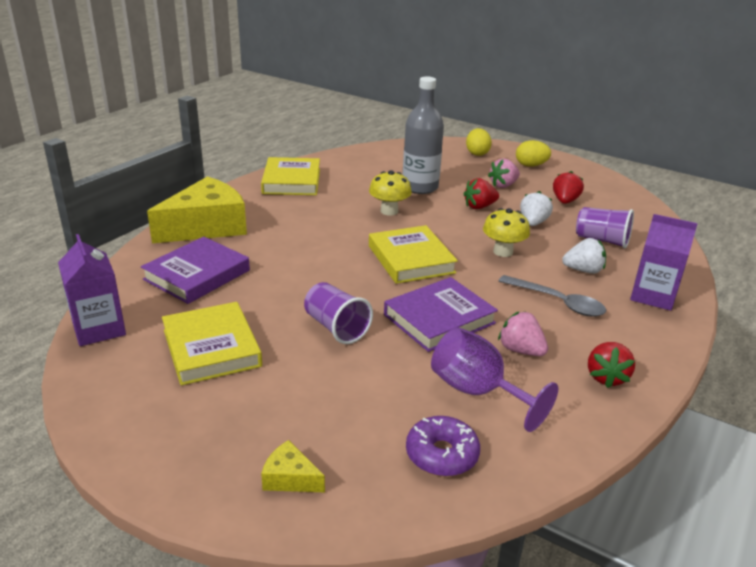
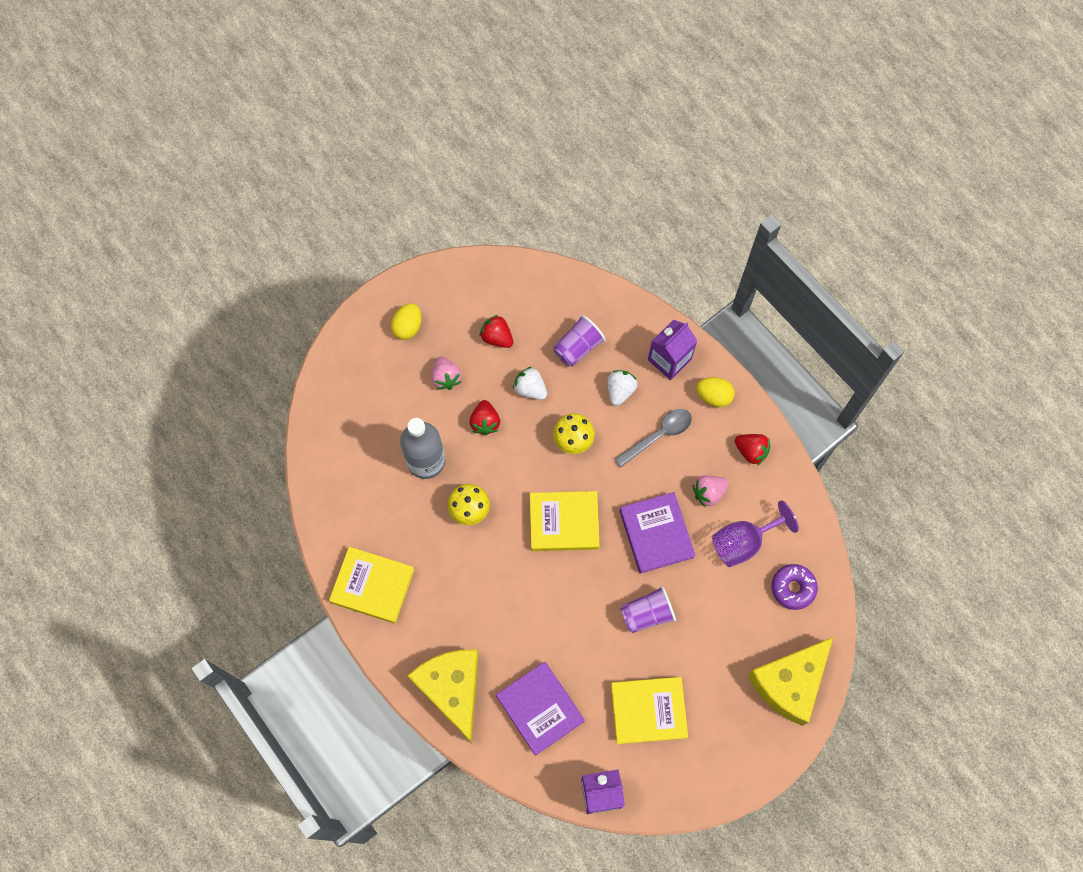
camera: 70 degrees left, 40 degrees up
yellow cheese [261,440,325,492] -> yellow cheese [747,637,833,726], size x2.37
yellow egg [466,128,492,156] -> yellow egg moved to [696,377,735,407]

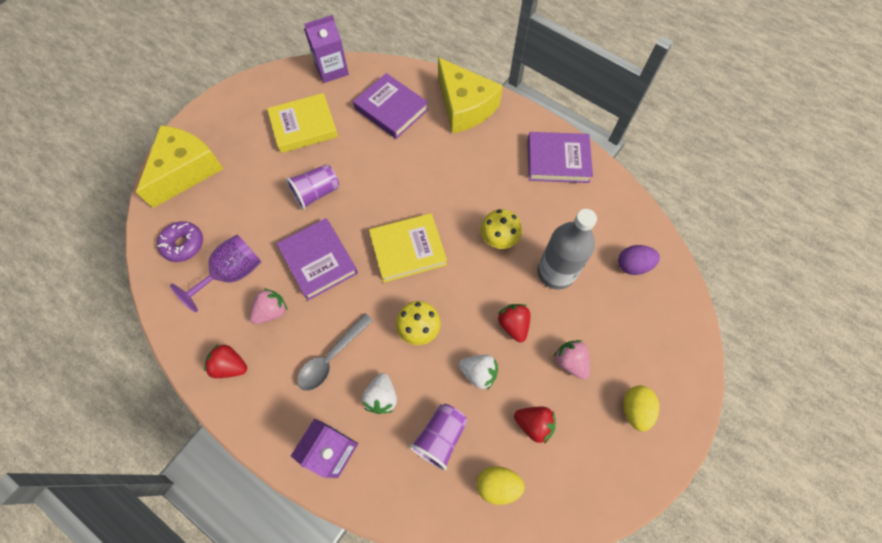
camera: 165 degrees right, 5 degrees down
yellow book [329,547,414,624] -> purple book [528,132,593,183]
yellow egg [696,377,735,407] -> yellow egg moved to [477,466,525,505]
none -> purple egg [618,245,660,275]

